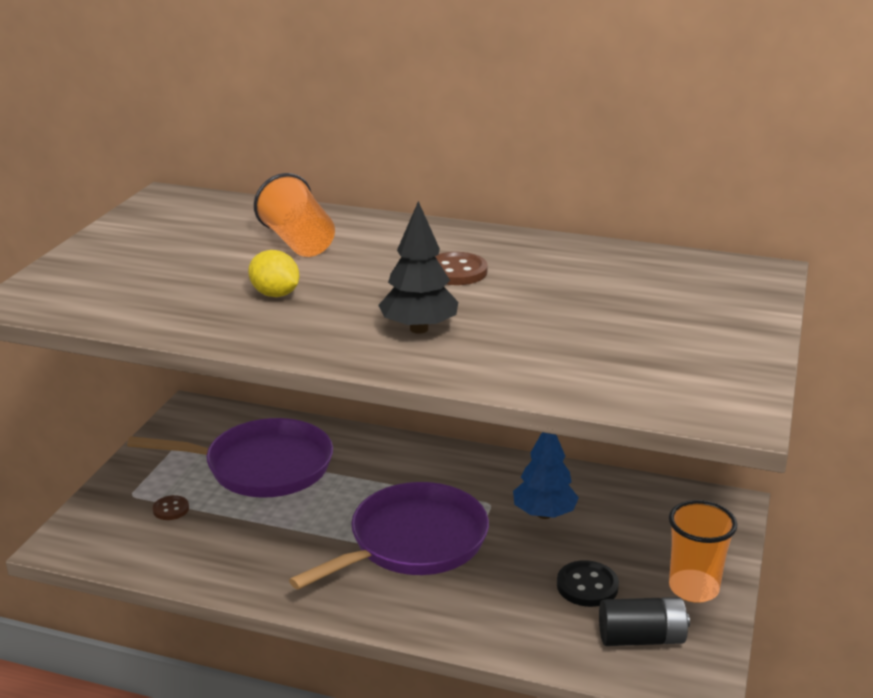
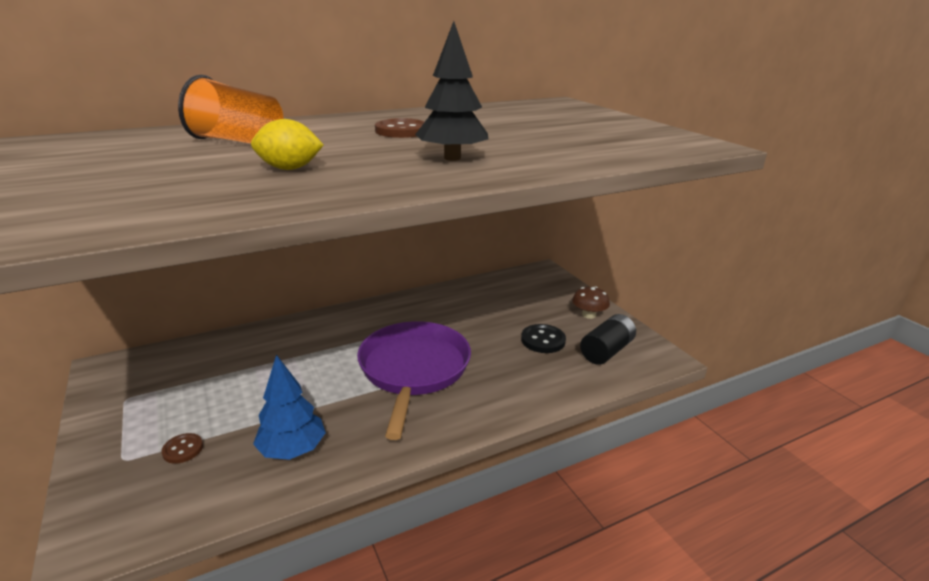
camera: 45 degrees left, 0 degrees up
purple pan [127,418,333,497] -> none
blue tree [513,432,579,519] -> blue tree moved to [253,355,326,460]
orange cup [669,500,737,603] -> brown mushroom [572,286,610,319]

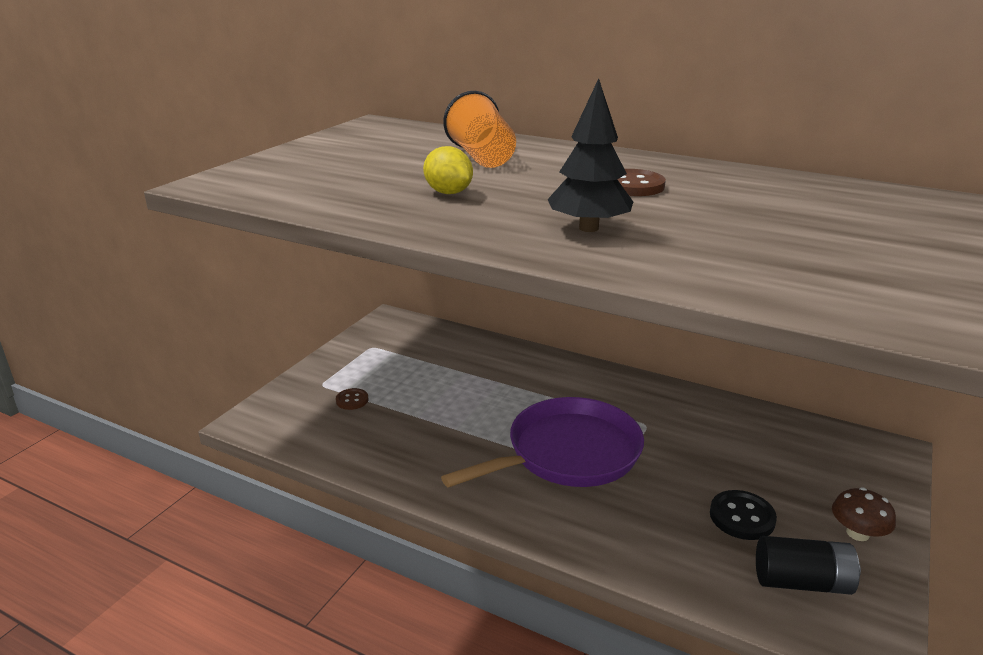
camera: 55 degrees right, 0 degrees up
blue tree [253,355,326,460] -> none

